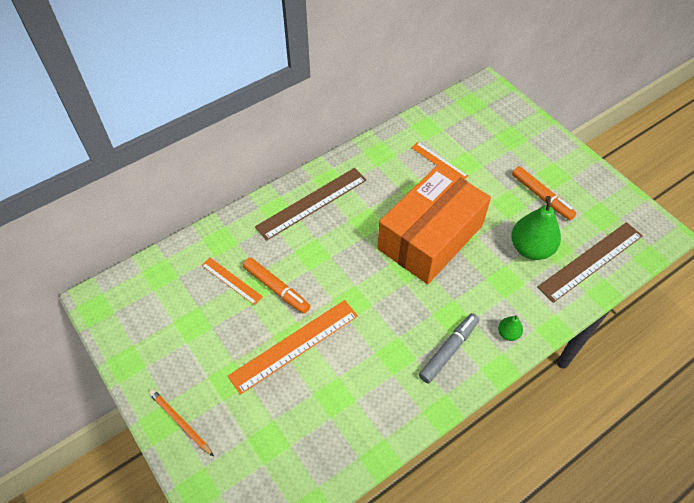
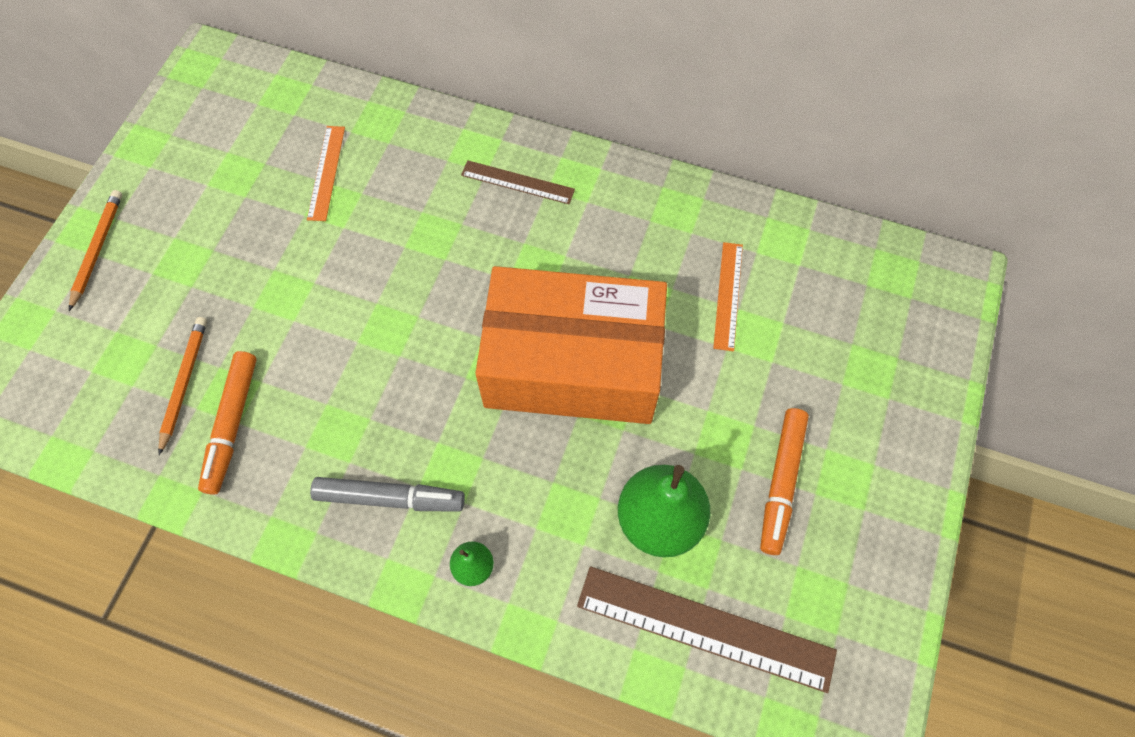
camera: 55 degrees right, 10 degrees up
orange ruler [228,300,358,395] -> none
orange marker [243,258,310,314] -> orange marker moved to [198,351,257,495]
brown ruler [255,168,366,241] -> brown ruler [461,160,575,204], size x0.55
none -> orange pencil [158,317,207,455]

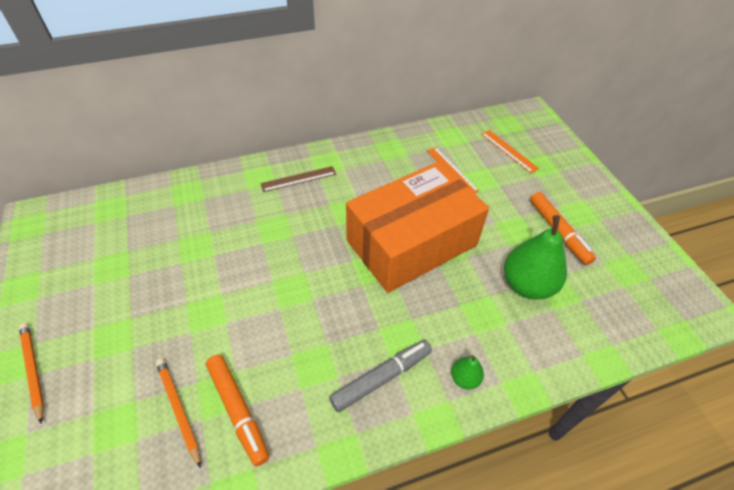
camera: 40 degrees left, 15 degrees down
orange ruler [307,126,345,221] -> orange ruler moved to [481,130,539,173]
brown ruler [577,566,837,693] -> none

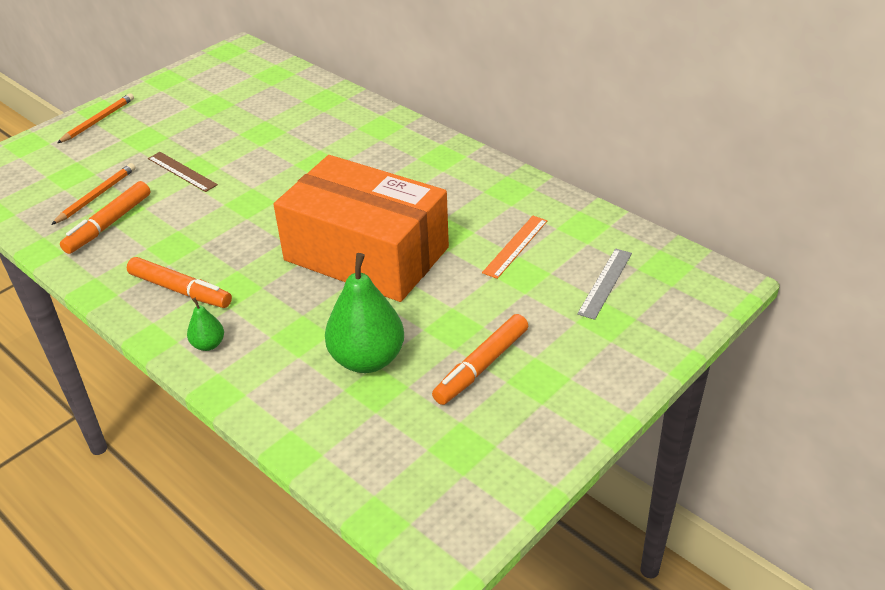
camera: 65 degrees right, 10 degrees down
brown ruler [260,166,336,192] -> brown ruler moved to [148,152,218,192]
grey marker [329,340,432,412] -> orange marker [127,257,232,308]
orange ruler [481,130,539,173] -> grey ruler [577,248,632,320]

